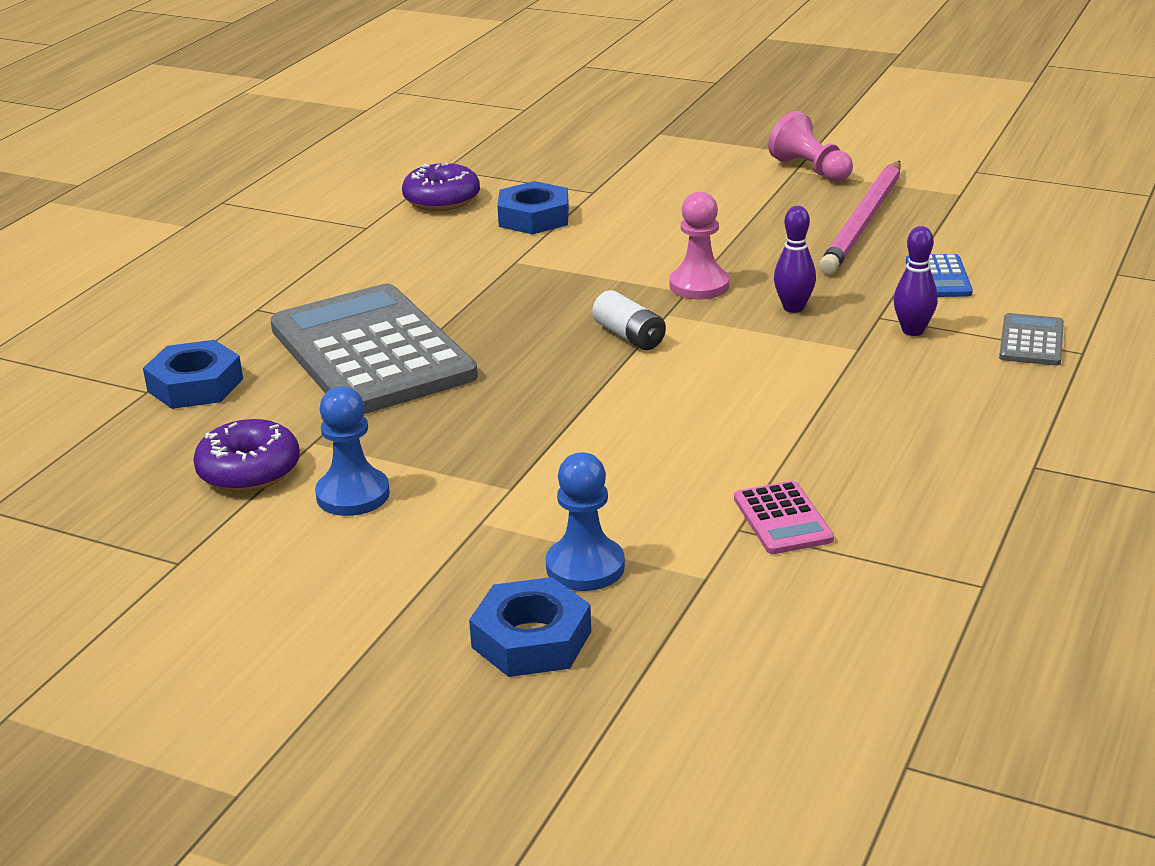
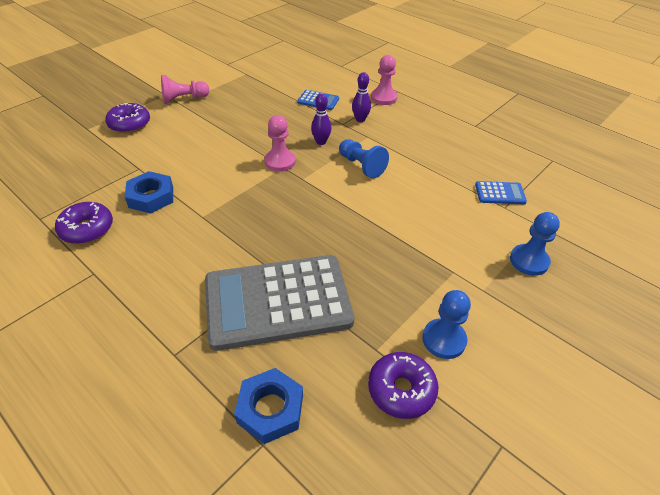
camera: 75 degrees left, 15 degrees up
blue nut [469,577,591,677] -> none
white battery [592,290,666,350] -> none
pink calculator [734,481,834,554] -> blue calculator [475,181,527,204]
pink pencil [819,161,901,274] -> none
grey calculator [999,313,1064,366] -> pink pawn [371,55,398,105]
none -> purple donut [105,103,150,133]
none -> blue pawn [339,139,389,178]

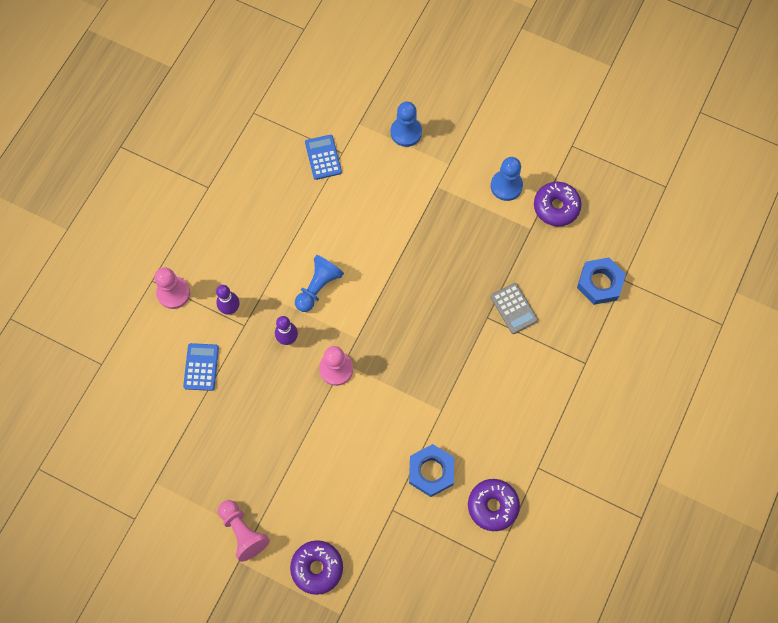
camera: 105 degrees left, 25 degrees up
grey calculator [205,255,354,351] -> grey calculator [491,283,538,334], size x0.41

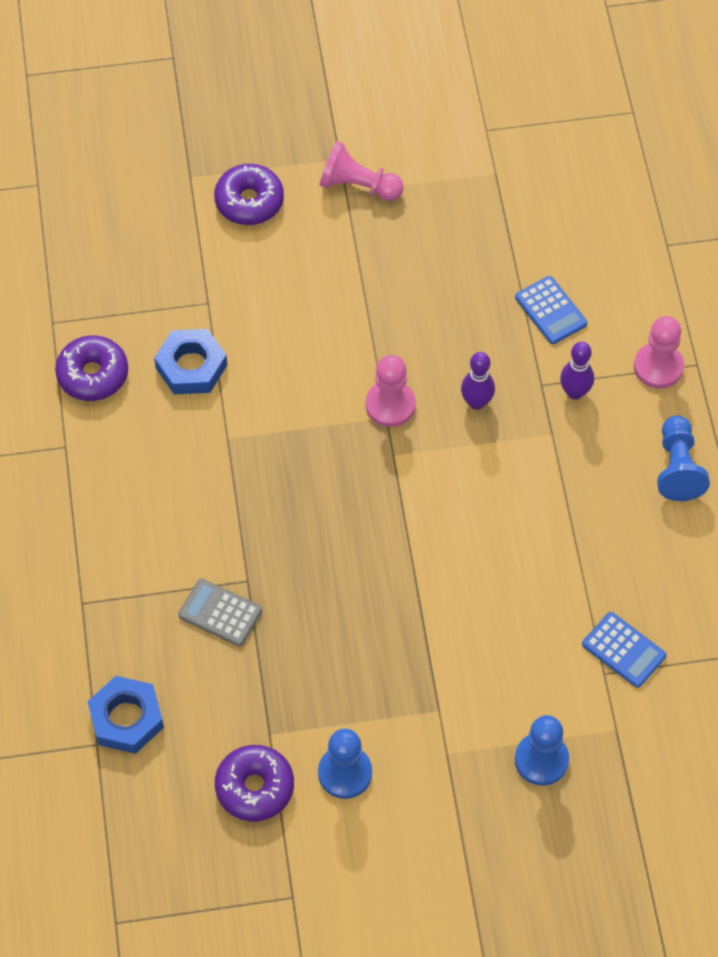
camera: 145 degrees right, 10 degrees down
blue pawn [295,255,344,312] -> blue pawn moved to [657,416,710,501]

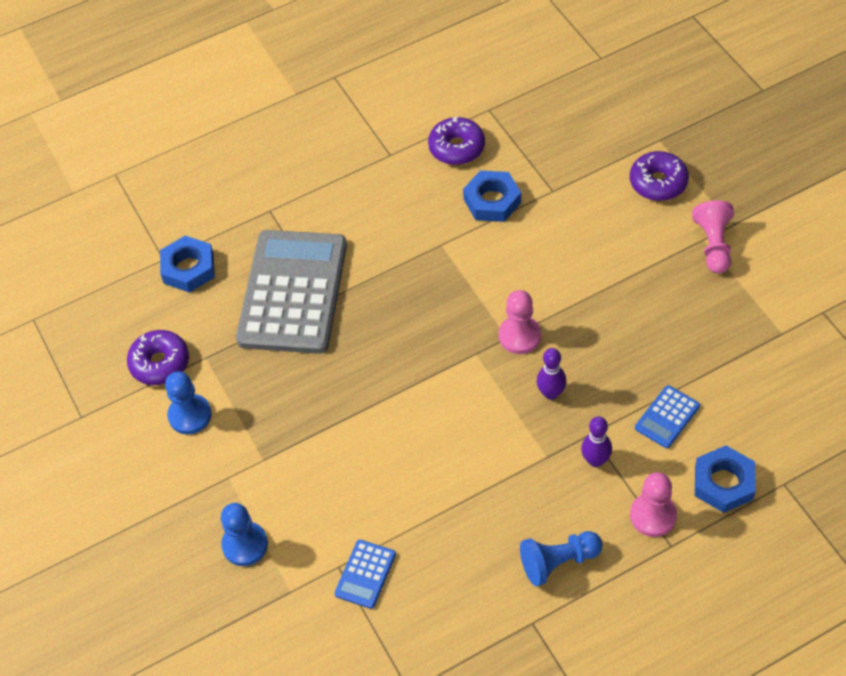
camera: 75 degrees right, 5 degrees down
grey calculator [178,579,262,646] -> grey calculator [236,230,347,354], size x2.43
none -> blue nut [695,445,756,513]

